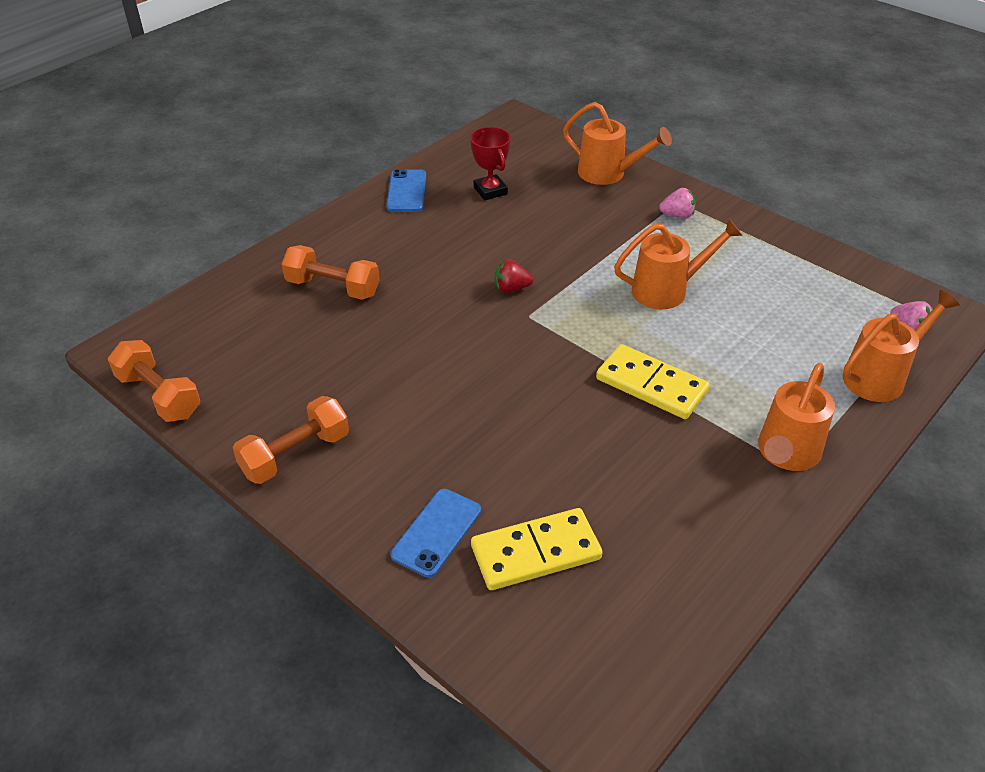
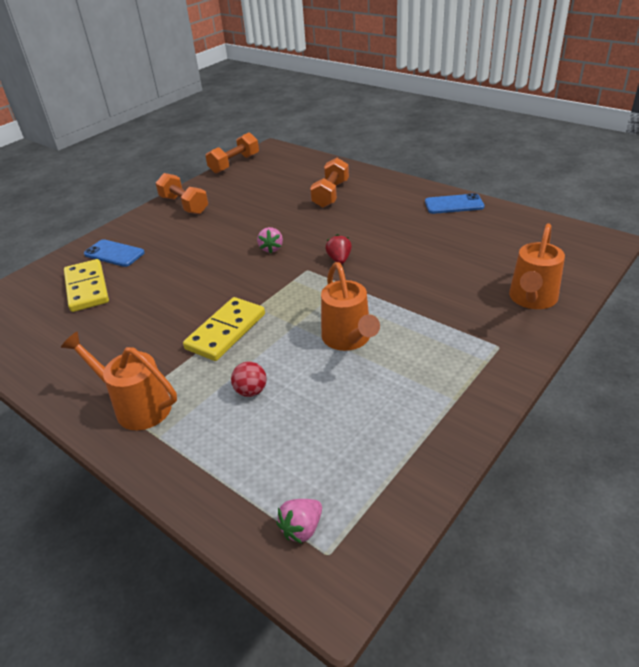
camera: 90 degrees right, 5 degrees down
red trophy [470,127,511,200] -> none
pink strawberry [659,188,696,219] -> pink strawberry moved to [257,227,283,253]
orange watering can [843,290,960,402] -> none
none -> red ball [231,361,266,397]

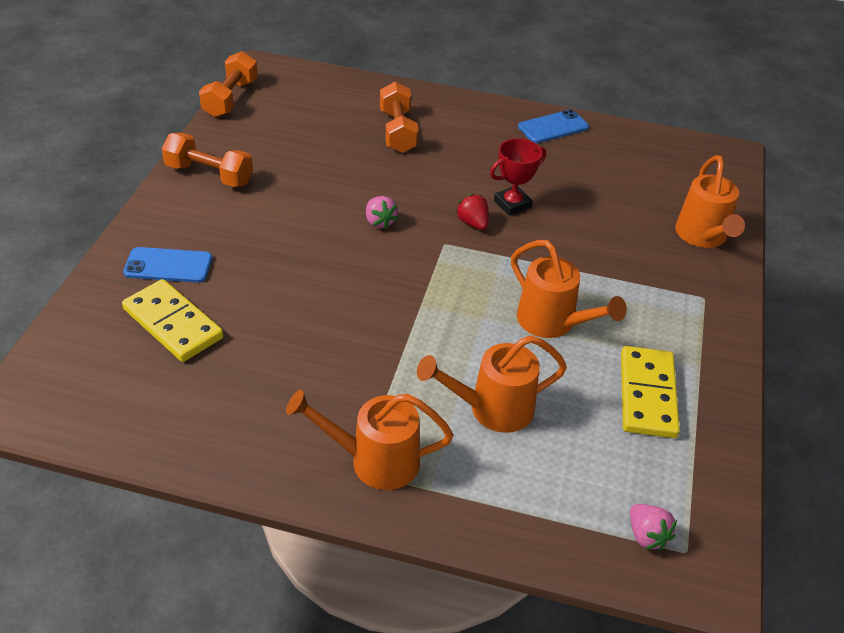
camera: 30 degrees left, 5 degrees up
yellow domino [183,297,265,361] -> yellow domino moved to [621,346,680,438]
red ball [231,361,266,397] -> orange watering can [417,335,567,433]
pink strawberry [276,499,322,544] -> pink strawberry turned 45 degrees counterclockwise [630,504,677,550]
none -> red trophy [490,138,546,216]

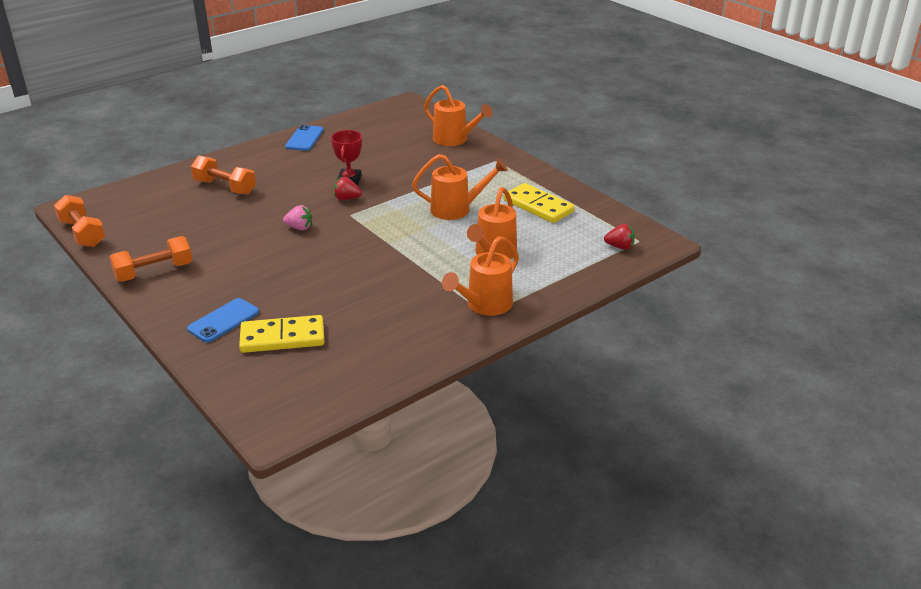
camera: 50 degrees left, 10 degrees down
pink strawberry [630,504,677,550] -> red strawberry [604,224,635,250]

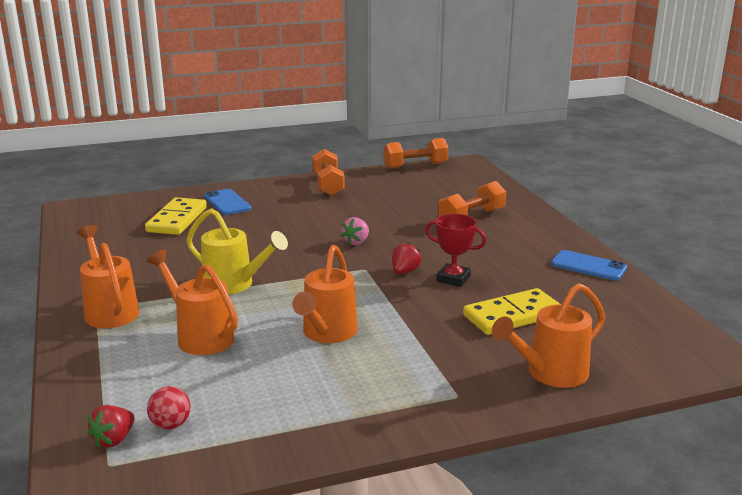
camera: 110 degrees right, 10 degrees down
yellow domino [503,183,575,223] -> yellow domino moved to [463,288,561,335]
none -> red ball [147,386,191,429]
none -> yellow watering can [186,208,288,295]

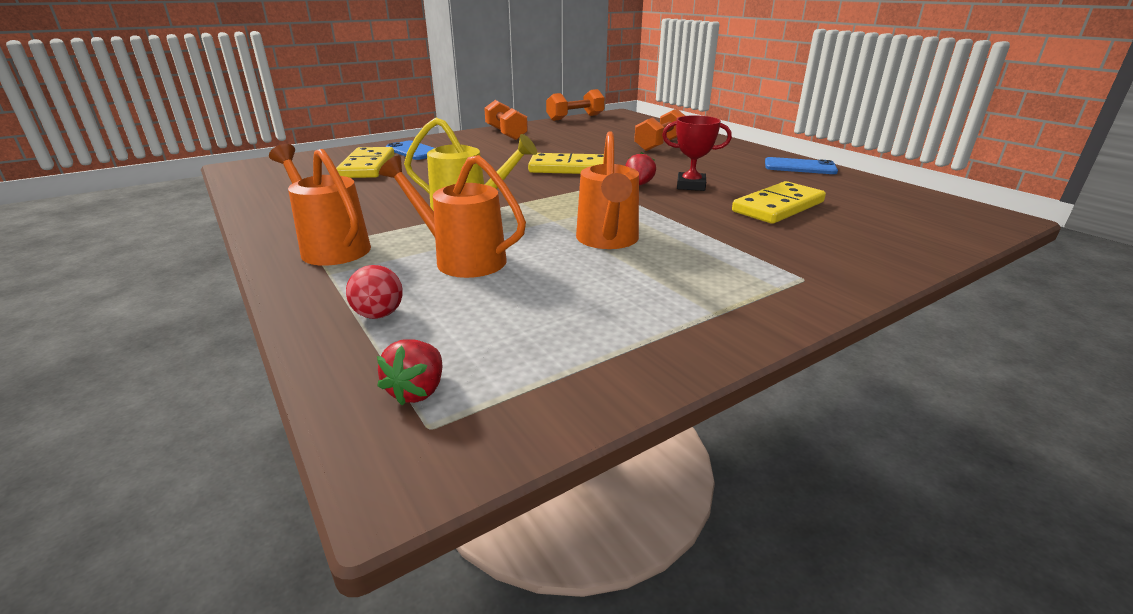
camera: 15 degrees left, 5 degrees up
red ball [147,386,191,429] -> red ball moved to [346,265,403,319]
pink strawberry [341,217,369,245] -> yellow domino [528,153,604,174]
orange watering can [492,283,605,388] -> none

